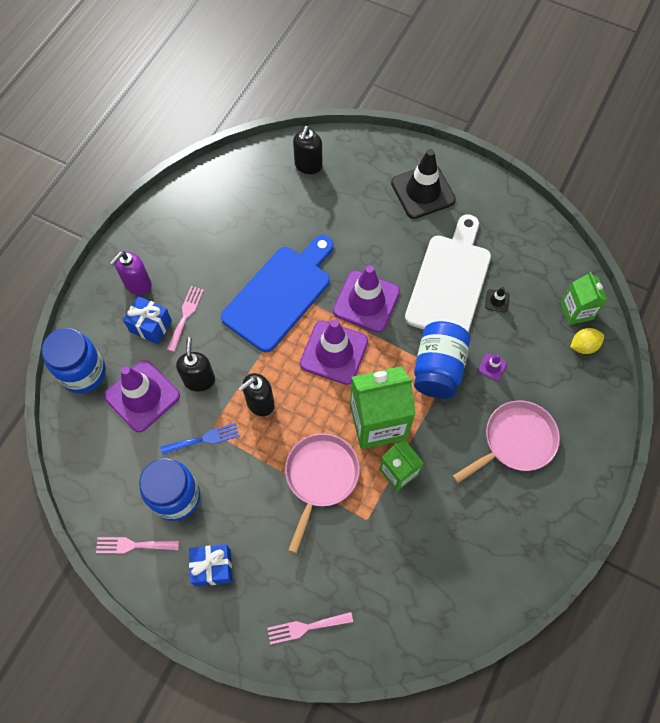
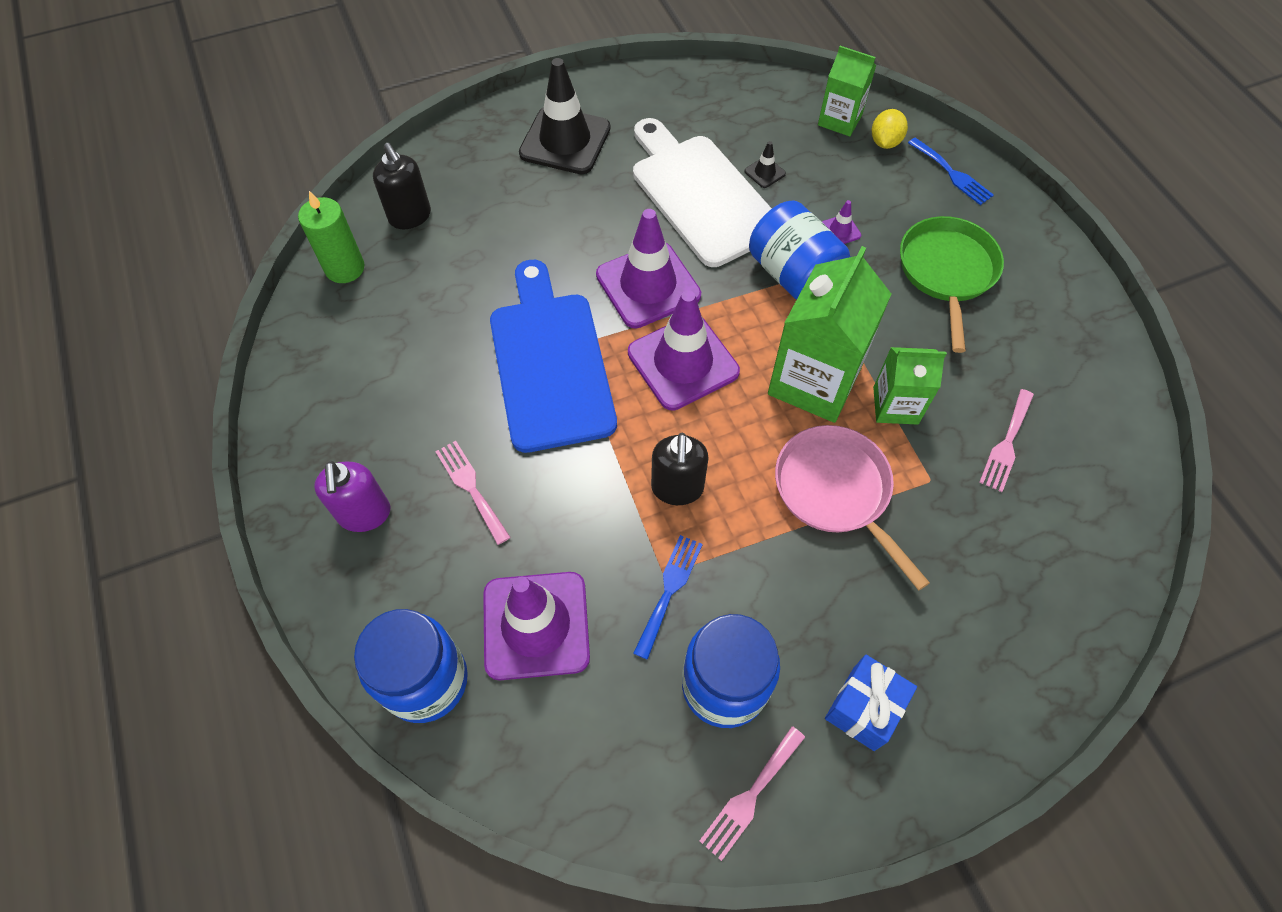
camera: 50 degrees left, 5 degrees down
blue gift [123,296,172,344] -> none
black soap dispenser [176,337,215,391] -> none
pink fork [267,612,353,644] -> pink fork moved to [979,389,1034,492]
pink pan [452,400,560,483] -> green pan [900,216,1004,353]
none -> green candle [298,191,364,283]
none -> blue fork [908,137,994,205]

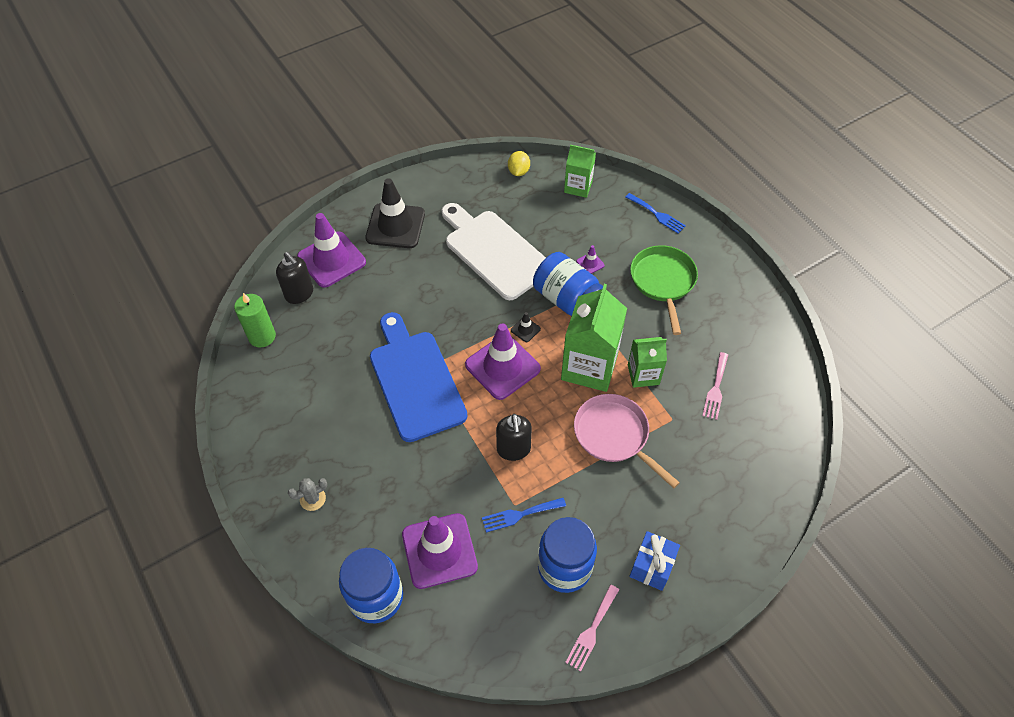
camera: 10 degrees left, 5 degrees down
purple soap dispenser [314,461,391,532] -> grey cactus [288,478,327,511]
pink fork [435,441,511,545] -> none
purple traffic cone [596,209,701,329] -> purple traffic cone moved to [297,213,366,288]
blue fork [633,535,703,660] -> blue fork turned 120 degrees counterclockwise [482,498,566,532]
black traffic cone [744,141,786,188] -> black traffic cone moved to [511,312,541,342]
yellow lemon [872,109,908,149] -> yellow lemon moved to [508,151,530,176]

